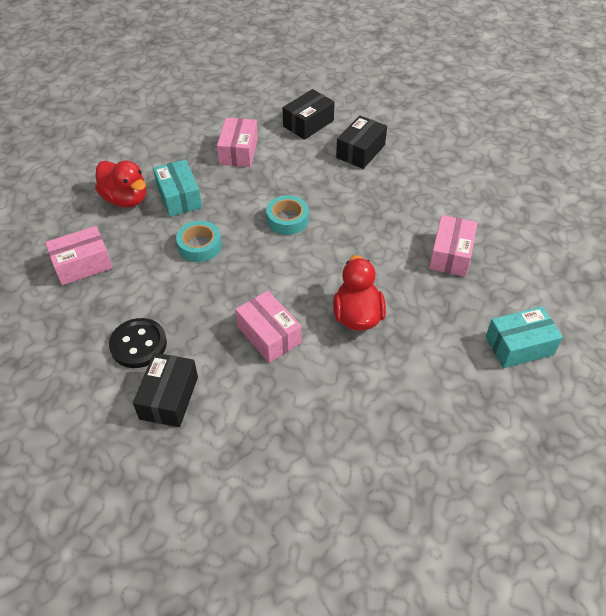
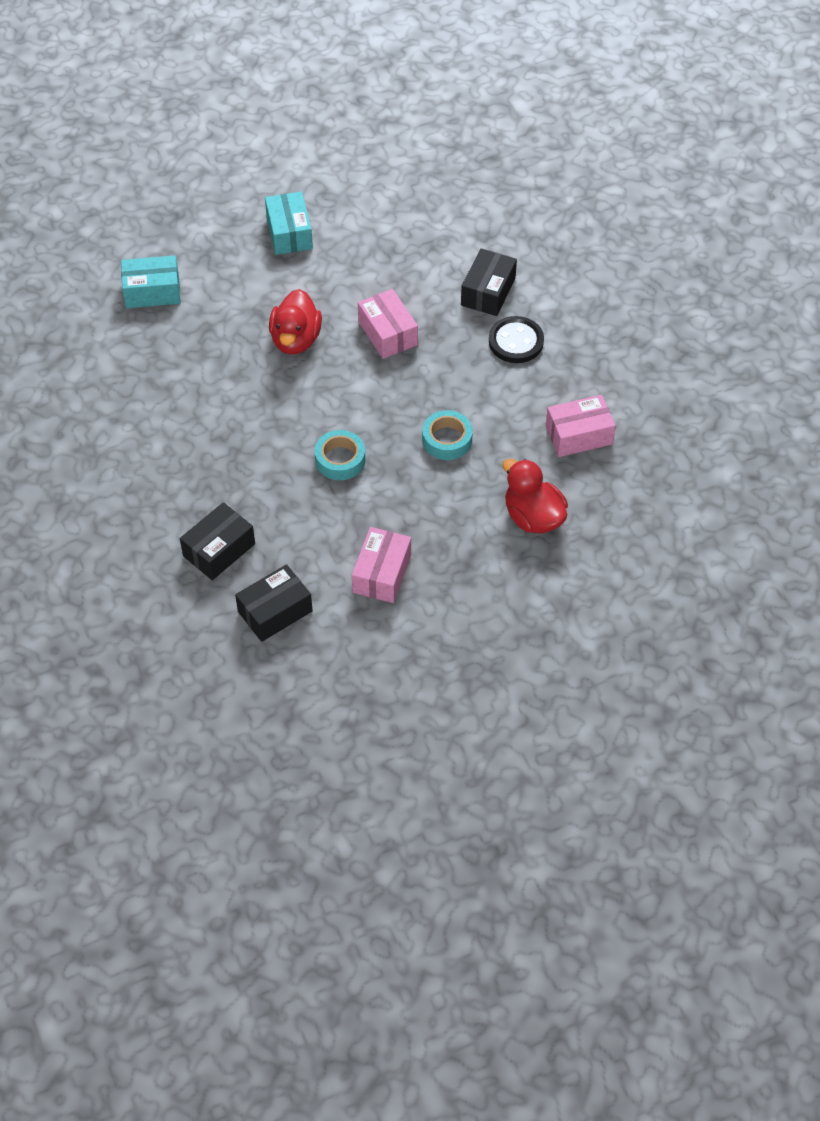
camera: 170 degrees left, 5 degrees up
turquoise box [153,160,202,217] -> turquoise box moved to [265,192,313,255]
pink box [429,215,478,277] -> none

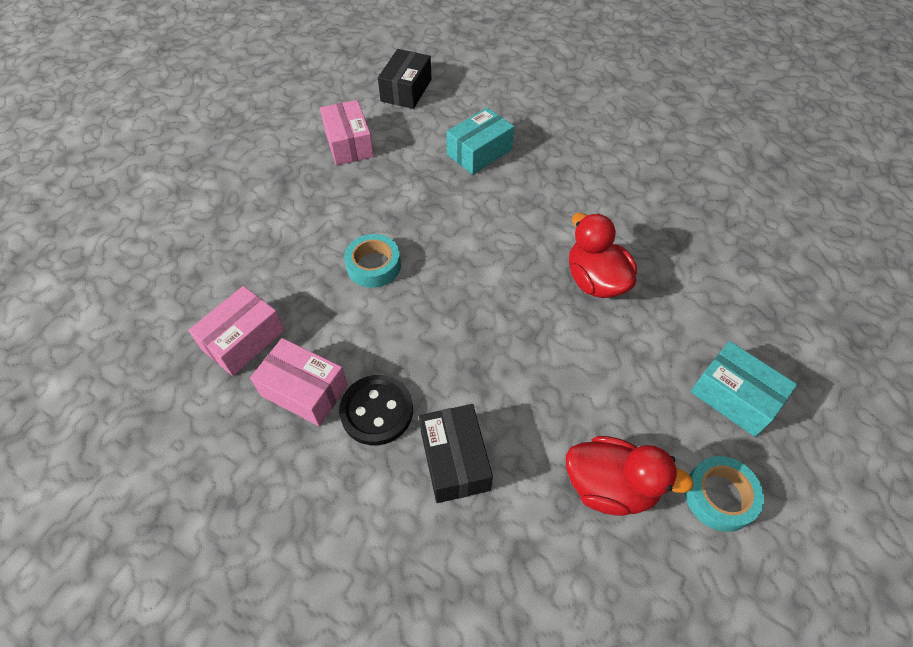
camera: 145 degrees right, 0 degrees up
turquoise box [121,255,181,308] -> turquoise box moved to [446,108,514,175]
black box [180,502,255,580] -> none
turquoise tape [315,430,366,480] -> turquoise tape moved to [685,456,764,532]
pink box [358,289,418,359] -> pink box moved to [250,338,348,426]
red duck [503,459,568,534] -> red duck moved to [566,436,694,516]

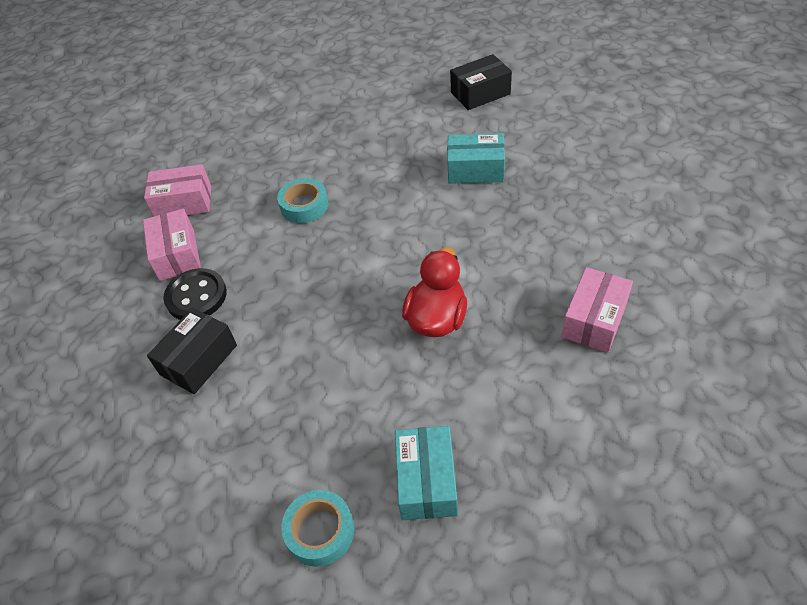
camera: 50 degrees right, 5 degrees down
pink box [320,100,374,165] -> pink box moved to [561,267,633,353]
red duck [566,436,694,516] -> none

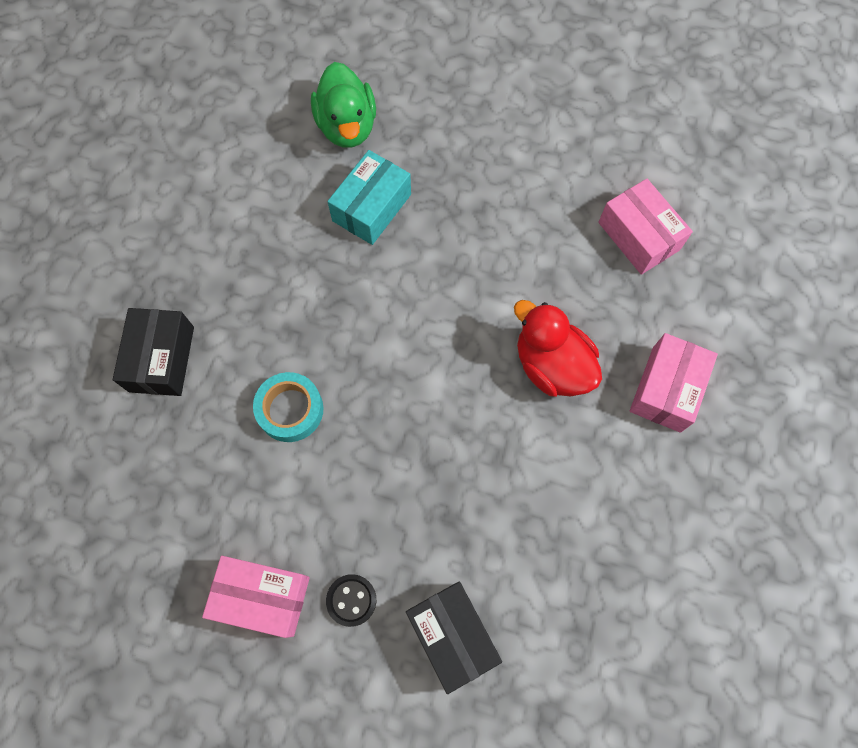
camera: 65 degrees left, 20 degrees up
pink box [144,164,211,217] -> pink box moved to [630,333,718,433]
black button [163,268,227,320] -> black button [326,574,376,627], size x0.61
turquoise tape [282,490,354,567] -> none
turquoise box [395,426,458,520] -> none
black box [450,54,512,110] -> black box moved to [113,308,194,396]
none -> green duck [311,62,376,148]

